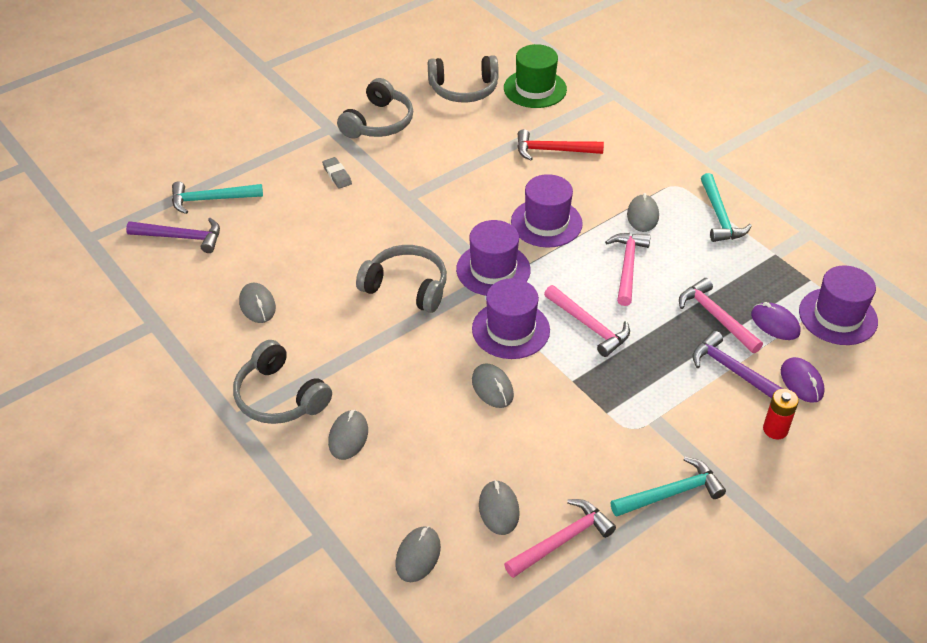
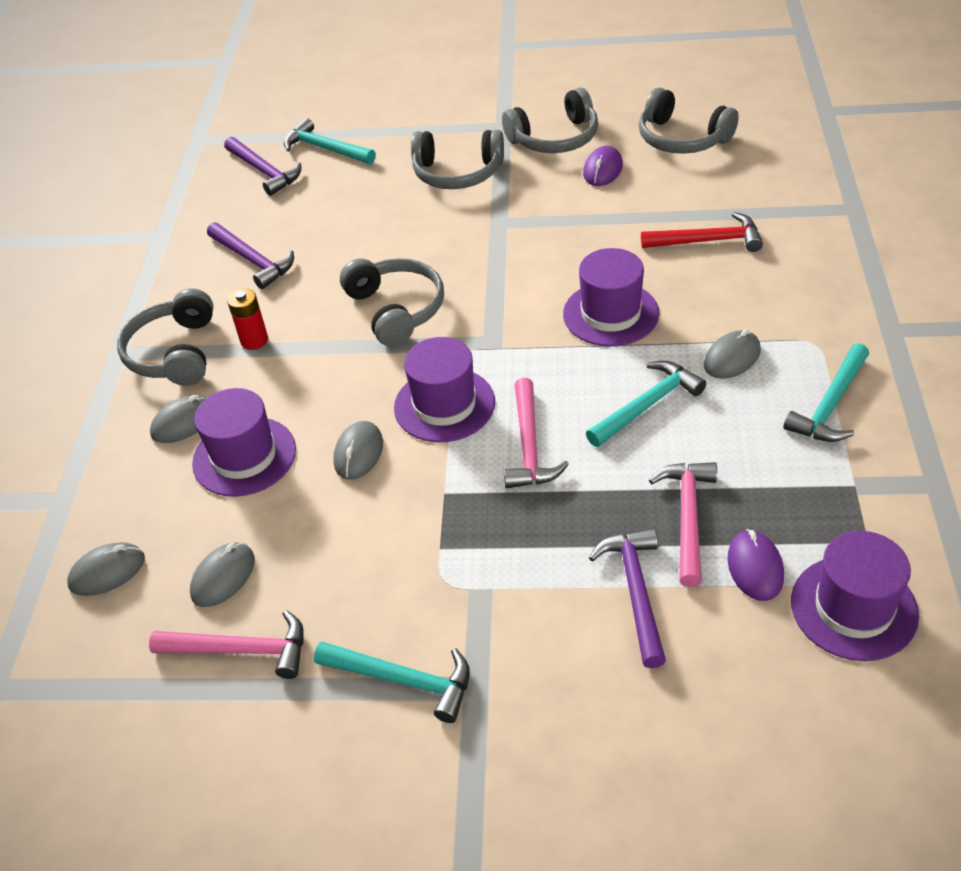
camera: 45 degrees right, 0 degrees up
grey mouse [239,282,276,323] -> purple hammer [207,222,294,289]
grey eraser [322,157,352,189] -> grey headphones [411,130,504,189]
purple hat [456,220,531,296] -> purple hat moved to [192,388,296,497]
green hat [504,44,567,108] -> none
red hammer [517,129,604,161] -> red hammer turned 135 degrees clockwise [641,212,763,252]
pink hammer [605,233,651,306] -> turquoise hammer [586,361,706,447]
red battery [763,389,799,439] -> red battery moved to [227,289,268,350]
purple mouse [781,357,825,403] -> purple mouse moved to [583,146,623,186]

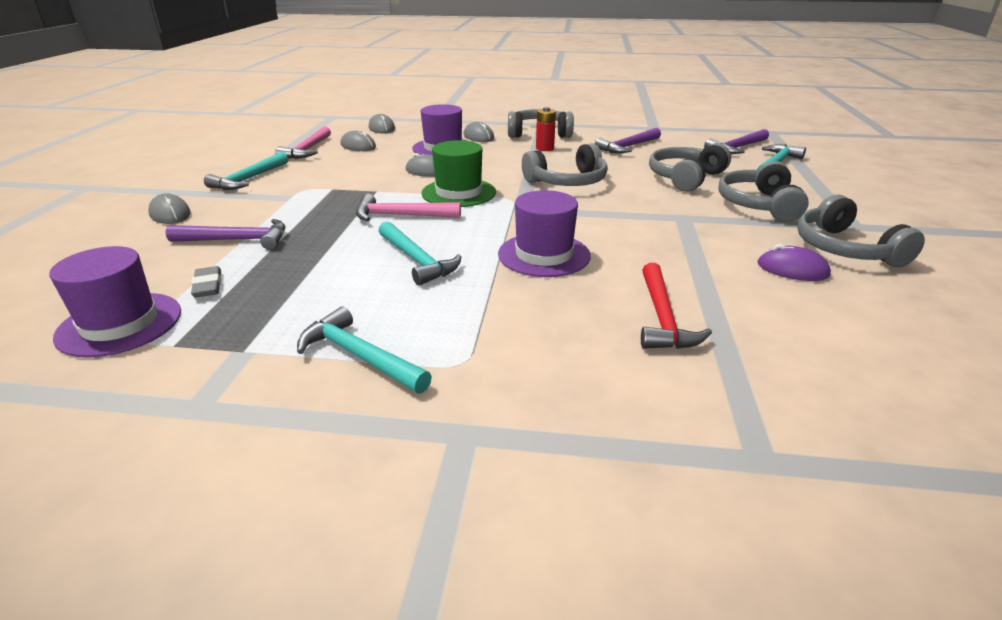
camera: 90 degrees right, 15 degrees down
purple hat [394,337,495,442] -> green hat [422,140,496,207]
grey headphones [639,88,739,154] -> grey headphones moved to [649,143,731,192]
pink hammer [649,462,717,587] -> none
grey mouse [704,329,761,379] -> grey mouse moved to [148,193,190,224]
purple mouse [727,529,784,601] -> grey eraser [191,266,221,298]

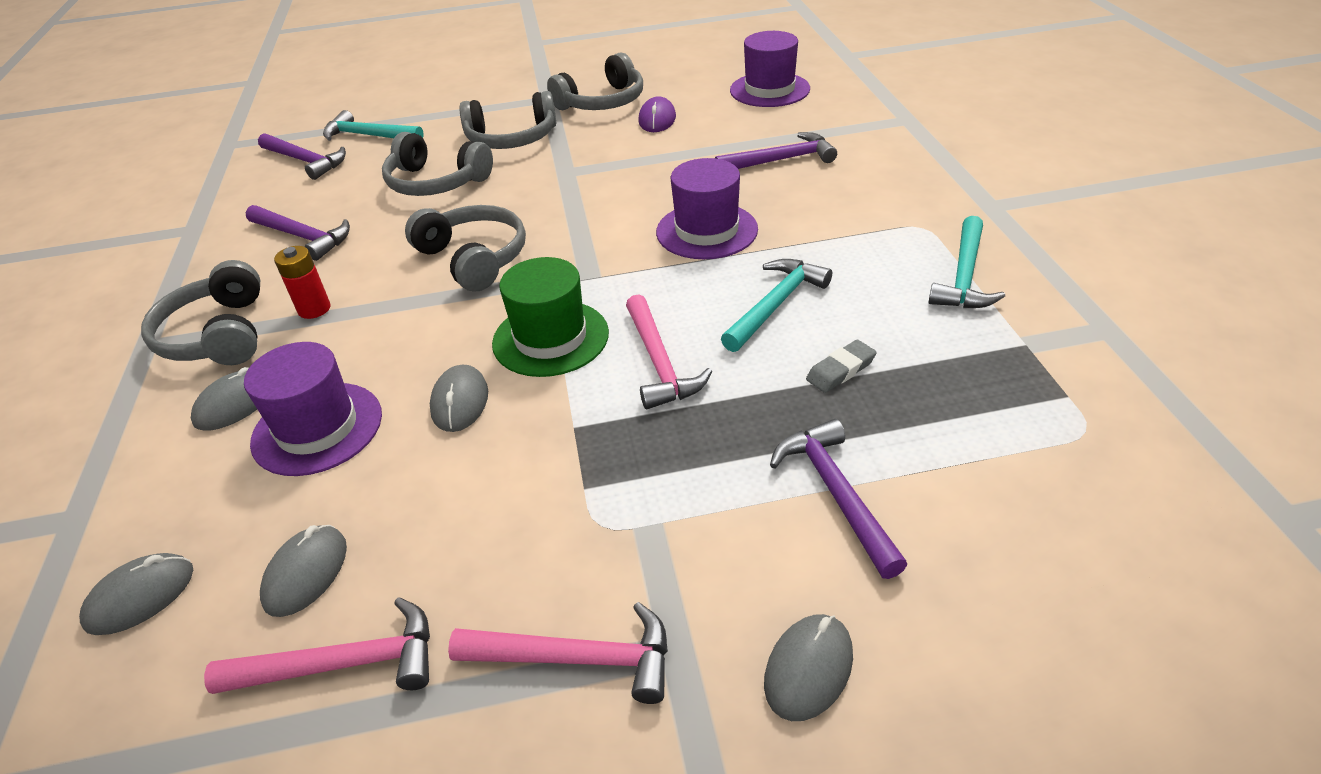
camera: 105 degrees left, 10 degrees up
purple hat [49,246,181,358] -> purple hat moved to [730,31,810,107]
grey eraser [191,266,221,298] -> grey eraser moved to [806,340,877,393]
turquoise hammer [204,152,288,190] -> pink hammer [448,602,668,704]
red hammer [641,263,712,349] -> purple hammer [715,132,837,169]

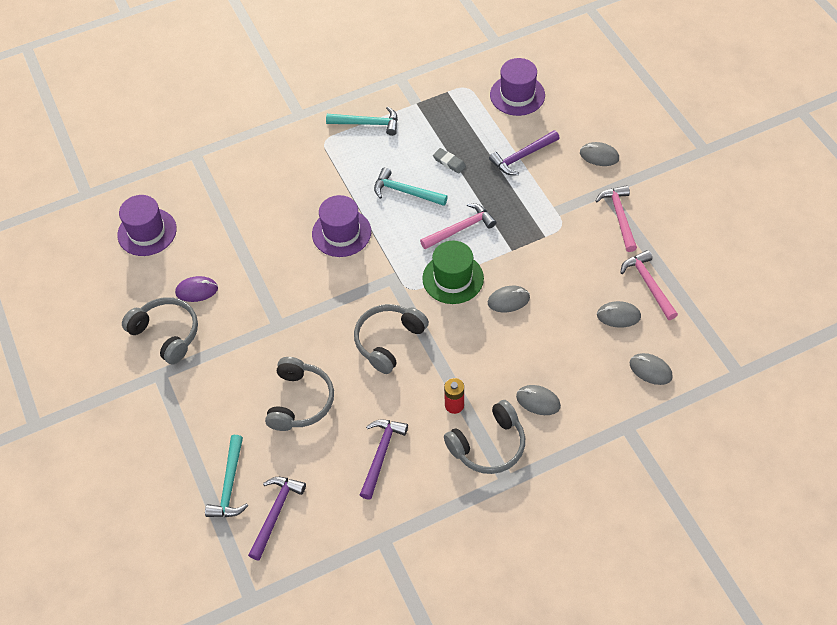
camera: 105 degrees left, 15 degrees up
purple hat [244,342,382,476] -> purple hat moved to [490,58,545,116]
grey headphones [459,91,556,149] -> none
purple hammer [715,132,837,169] -> none

